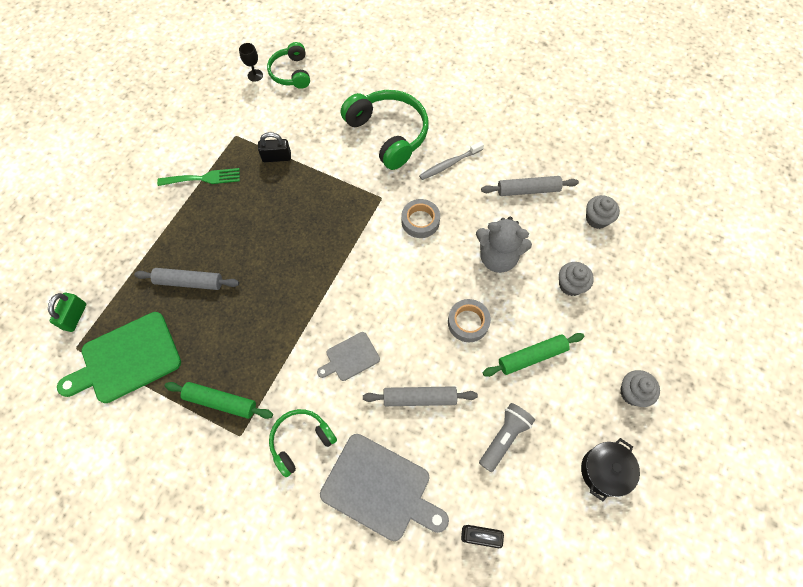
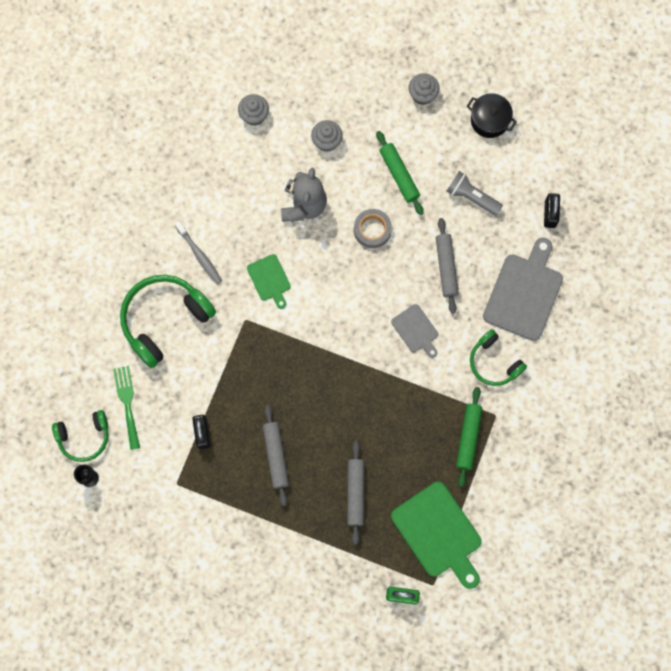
camera: 95 degrees left, 10 degrees up
green fork [157,168,240,186] -> green fork moved to [113,366,140,450]
grey tape [402,199,440,238] -> green cutting board [247,254,291,309]
grey rolling pin [481,176,579,196] -> grey rolling pin moved to [263,405,289,506]

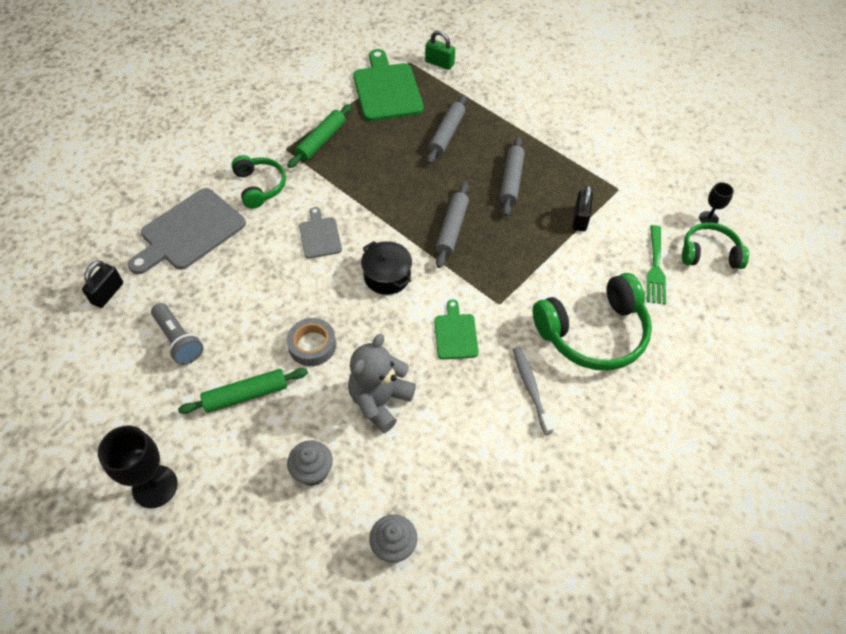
camera: 160 degrees left, 20 degrees down
green rolling pin [376,131,424,215] -> green rolling pin turned 75 degrees clockwise [178,368,308,414]
grey cupcake [408,73,440,105] -> black goblet [98,426,178,508]
grey rolling pin [436,218,459,314] -> grey rolling pin moved to [436,182,469,268]
black pot [467,93,517,138] -> black pot moved to [361,241,412,295]

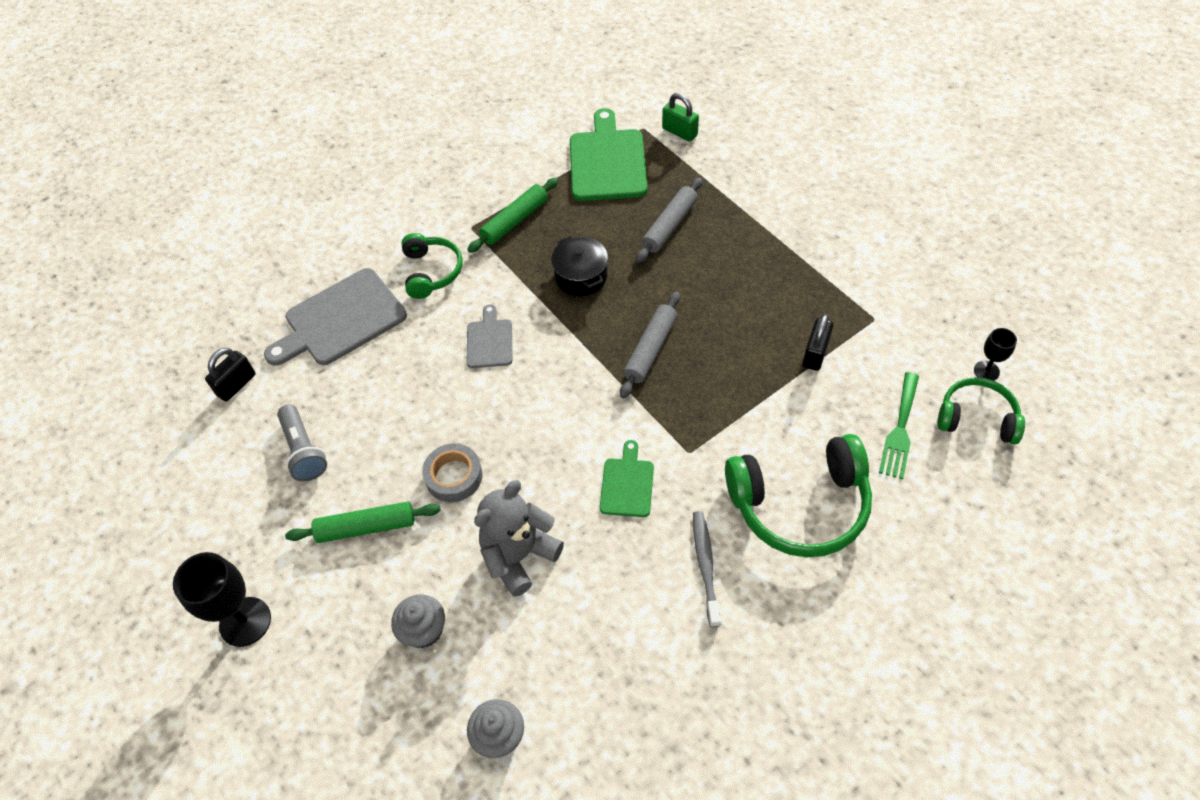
camera: 15 degrees right, 0 degrees up
black pot [361,241,412,295] -> black pot moved to [551,236,608,296]
grey rolling pin [500,137,525,216] -> none

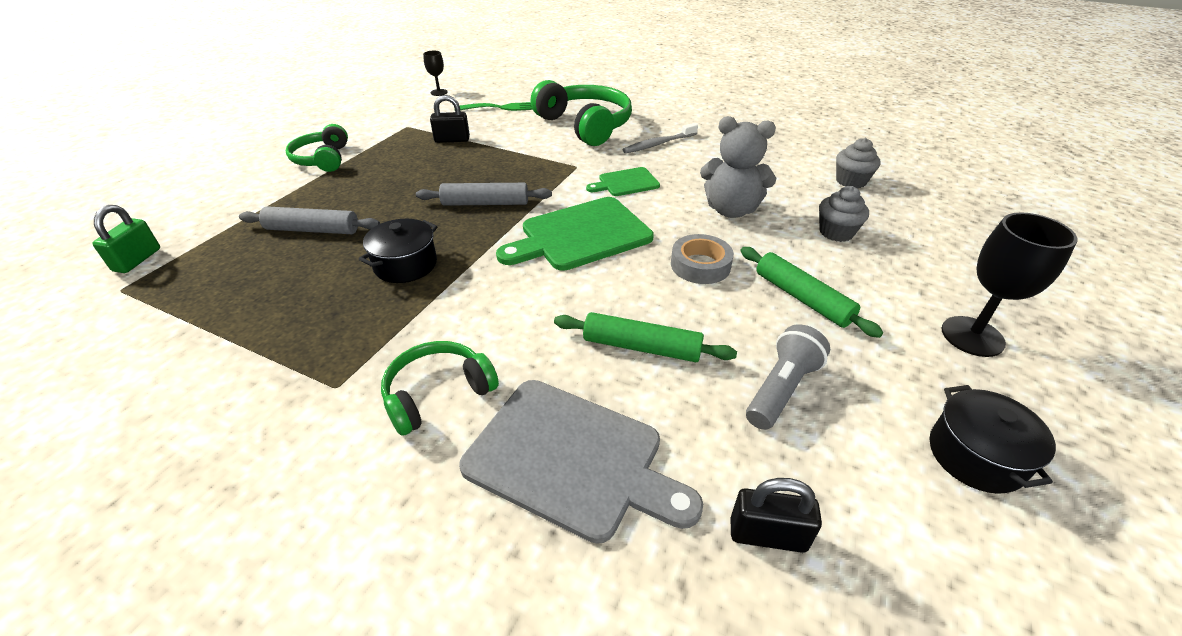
camera: 120 degrees left, 15 degrees down
green rolling pin [467,178,558,253] -> green rolling pin moved to [554,312,737,362]
grey cutting board [467,304,512,368] -> none
green cutting board [570,108,648,201] -> green cutting board moved to [496,197,654,271]
green headphones [937,377,1025,444] -> green headphones moved to [286,124,348,172]
none -> black pot [930,385,1056,494]

